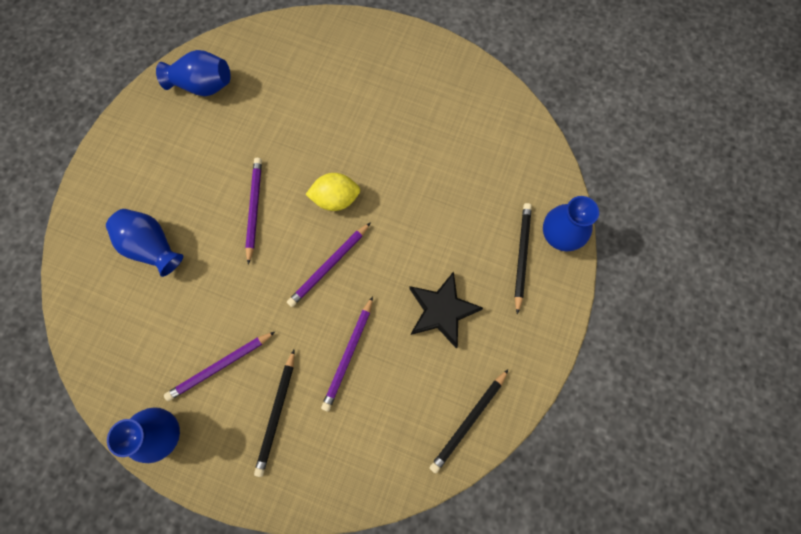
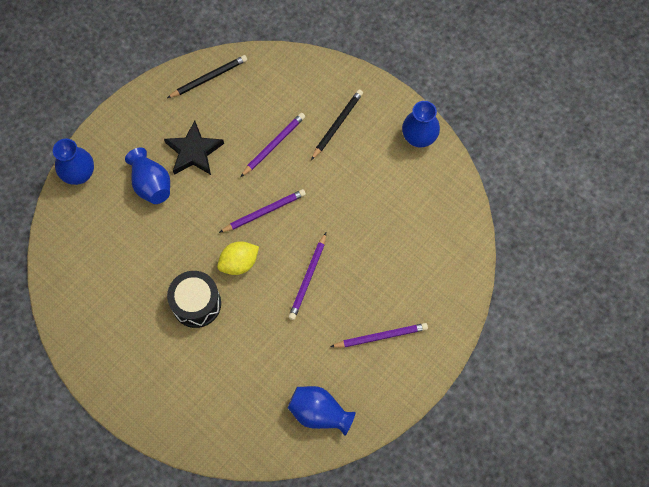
camera: 160 degrees left, 5 degrees down
blue vase [106,209,183,277] -> blue vase moved to [125,148,170,204]
purple pencil [164,332,275,401] -> purple pencil moved to [330,323,428,348]
yellow lemon [305,173,360,211] -> yellow lemon turned 45 degrees counterclockwise [217,241,259,275]
black pencil [515,203,532,314] -> none
none -> black drum [167,271,221,328]

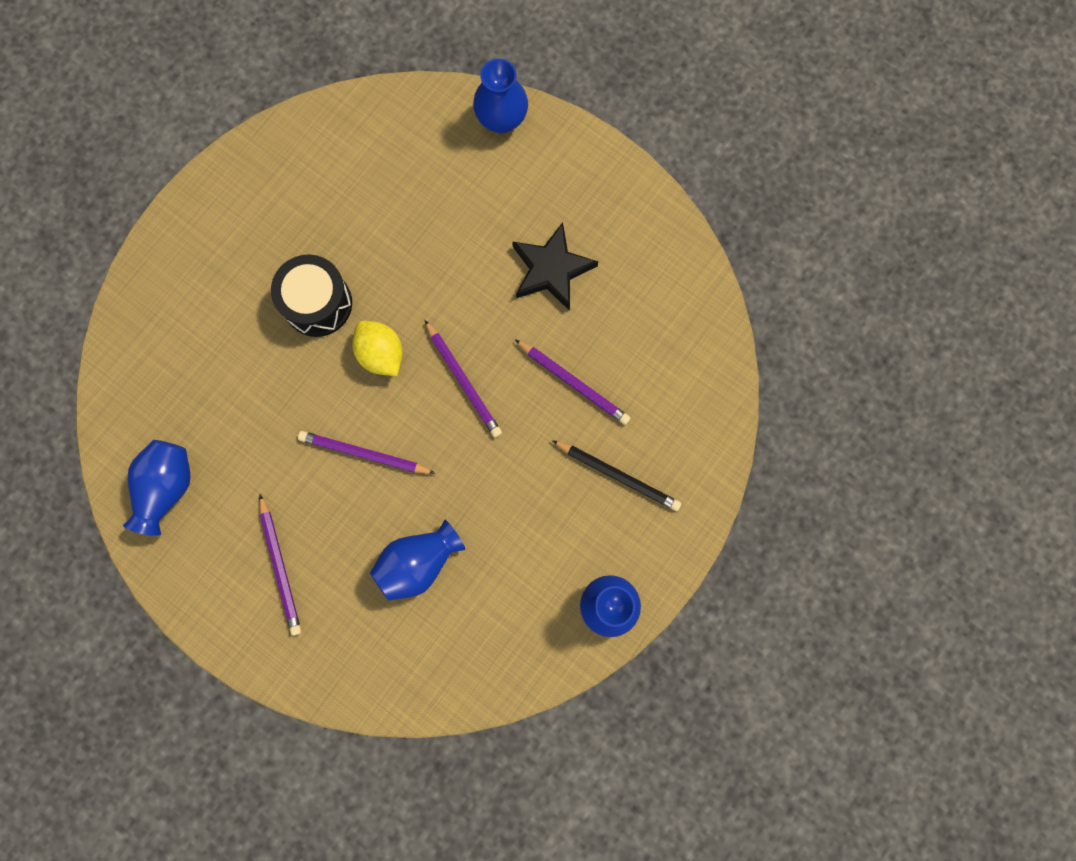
camera: 85 degrees right, 10 degrees up
blue vase [125,148,170,204] -> blue vase moved to [370,520,465,601]
black pencil [167,55,247,98] -> none

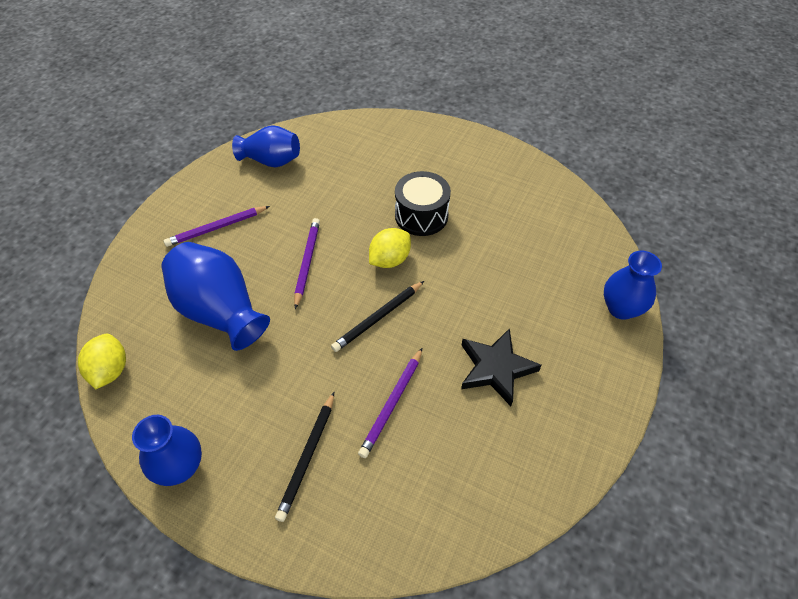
camera: 80 degrees right, 25 degrees down
blue vase [370,520,465,601] -> blue vase [162,242,270,351], size x1.50
purple pencil [424,320,502,438] -> black pencil [331,281,424,352]
none -> yellow lemon [78,334,126,389]

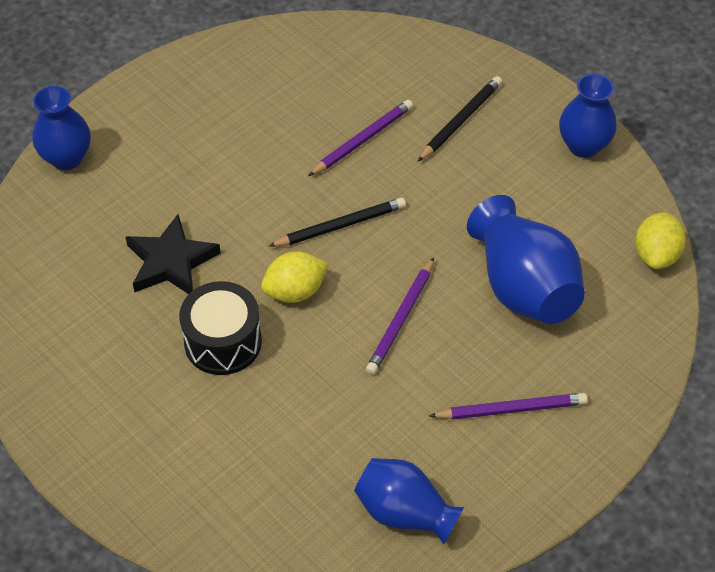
camera: 160 degrees left, 0 degrees up
black star [461,328,541,406] -> black star moved to [126,214,221,294]

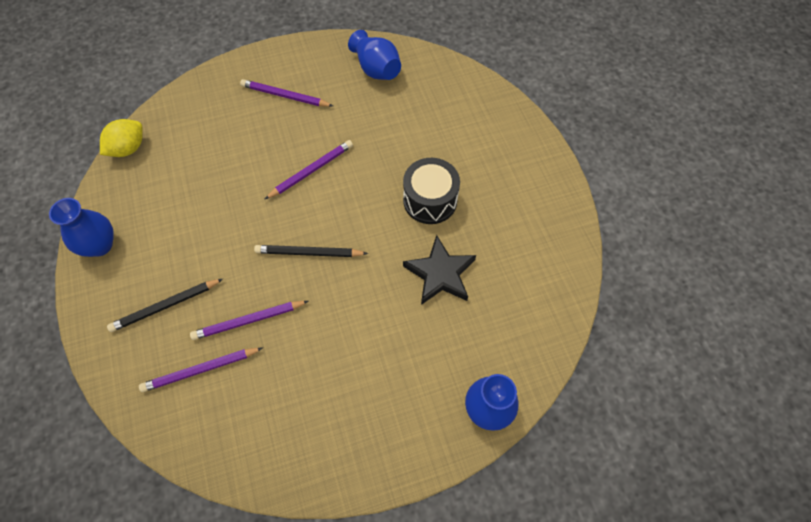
camera: 155 degrees left, 10 degrees up
yellow lemon [261,251,329,303] -> none
blue vase [467,195,585,324] -> none
none -> purple pencil [139,348,262,392]

